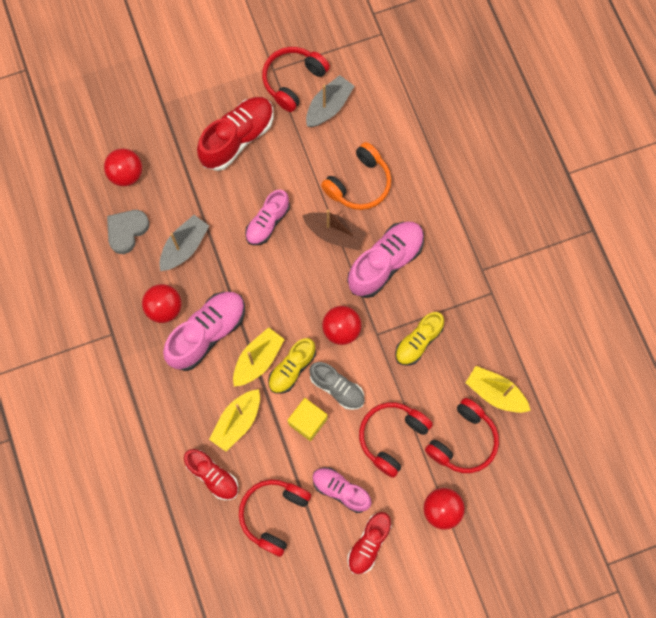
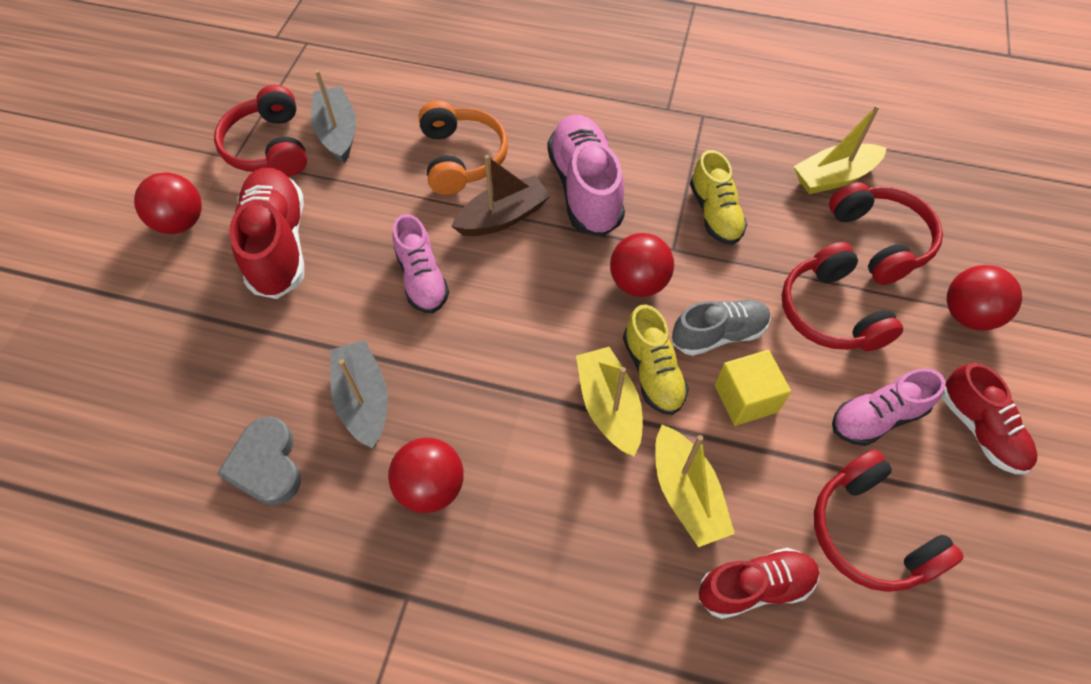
camera: 55 degrees left, 15 degrees down
red ball [104,149,142,186] -> red ball moved to [134,172,202,234]
pink shoe [163,292,245,371] -> none

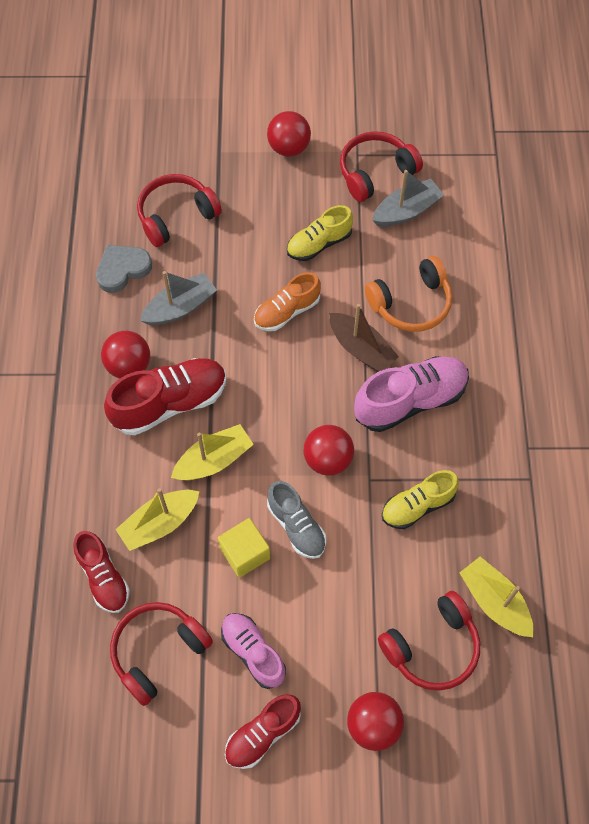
camera: 75 degrees right, 5 degrees up
red shoe [229,168,304,299] -> red shoe moved to [104,358,226,435]
pink shoe [392,214,449,314] -> orange shoe [254,272,321,331]
yellow shoe [623,304,689,415] -> yellow shoe moved to [287,205,353,261]
red headphones [782,242,903,351] -> red headphones moved to [137,174,222,247]

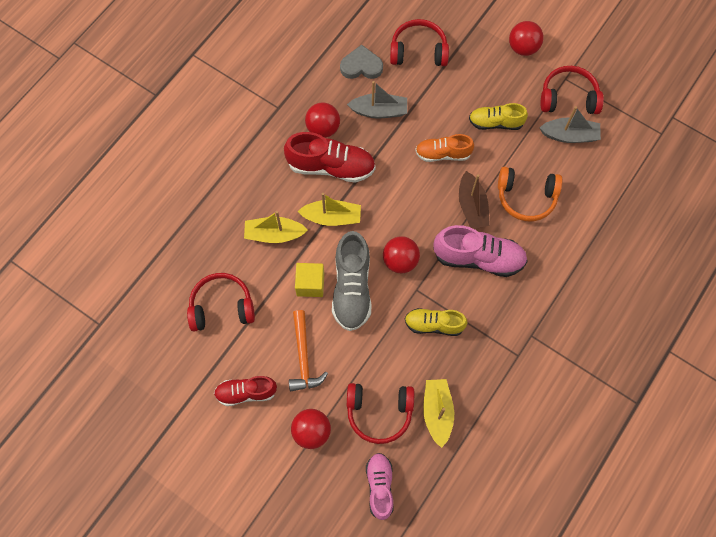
camera: 35 degrees right, 5 degrees up
red shoe [73,531,130,613] -> none
pink shoe [221,613,286,689] -> pink shoe moved to [366,453,394,520]
grey shoe [267,481,326,559] -> grey shoe [332,231,372,331], size x1.57
none -> orange hammer [289,310,328,391]

